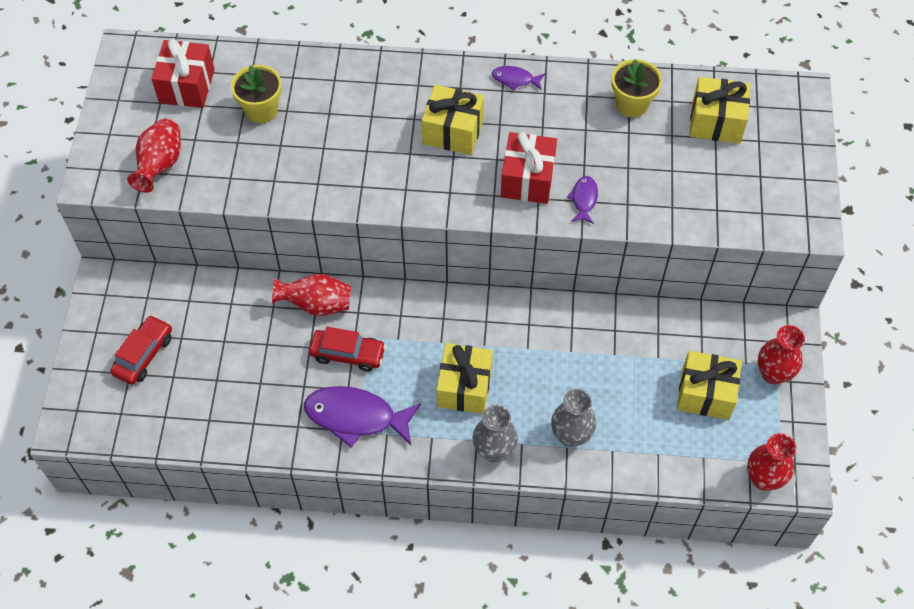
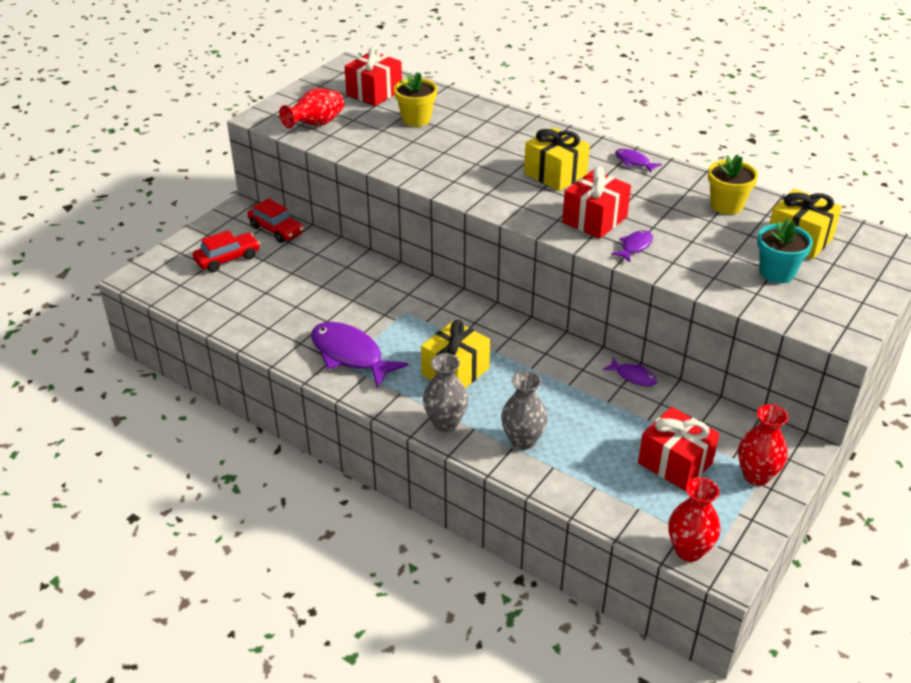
camera: 30 degrees right, 20 degrees down
red vase [272,274,351,316] -> none
red car [309,327,386,372] -> red car moved to [247,198,304,243]
yellow gift [677,351,742,420] -> red gift [638,407,720,491]
none -> purple fish [603,358,657,386]
none -> turquoise flower pot [757,218,813,283]

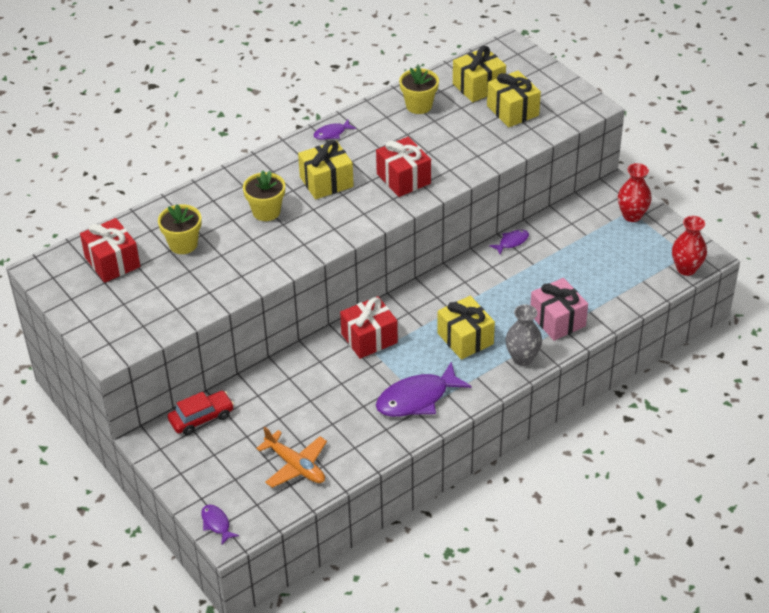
camera: 70 degrees left, 5 degrees up
red car [193,230,260,272] -> none
red vase [279,88,344,128] -> none
grey vase [501,371,548,450] -> pink gift [530,278,588,341]
purple fish [611,230,653,262] -> purple fish moved to [201,505,239,545]
red gift [638,407,720,491] -> red gift moved to [340,296,398,359]
turquoise flower pot [757,218,813,283] -> yellow gift [487,70,541,127]
none -> yellow flower pot [243,170,285,221]
none -> orange plane [256,427,327,488]

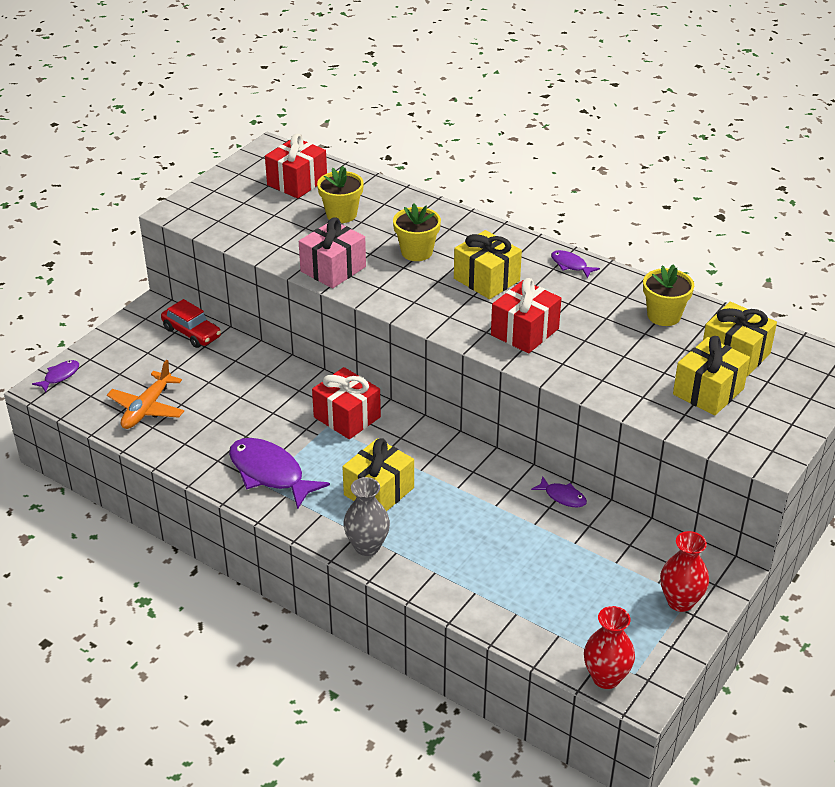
camera: 70 degrees right, 5 degrees down
pink gift [530,278,588,341] -> pink gift moved to [299,217,366,288]

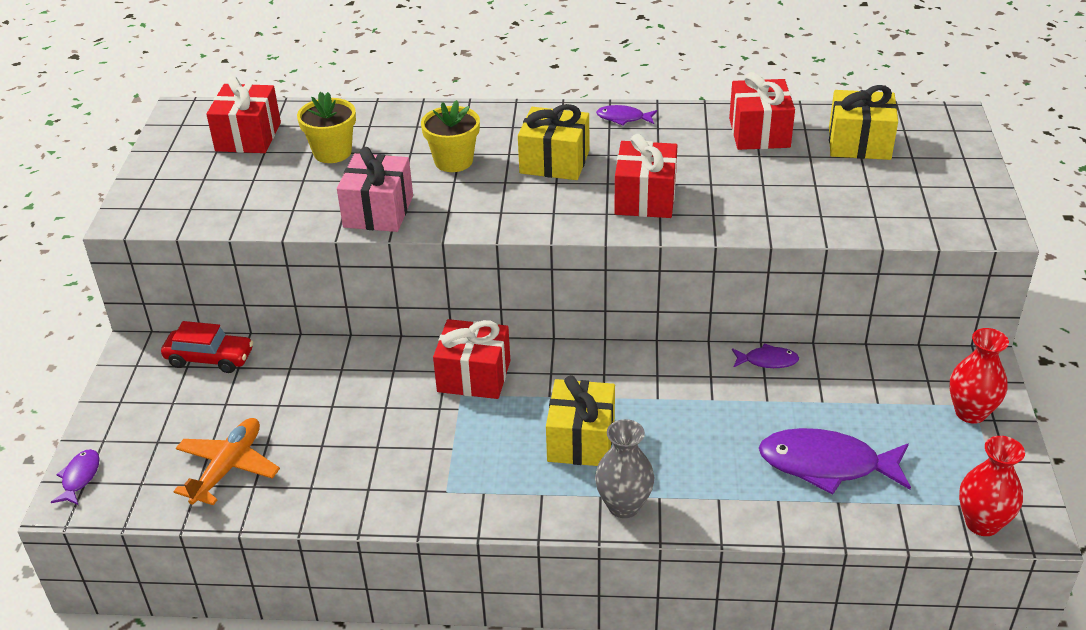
camera: 30 degrees left, 0 degrees up
orange plane [107,360,184,429] -> orange plane turned 150 degrees counterclockwise [174,418,280,505]
purple fish [229,438,330,510] -> purple fish moved to [759,428,911,495]
yellow flower pot [643,264,694,326] -> red gift [729,72,795,150]
yellow gift [673,336,750,415] -> none

